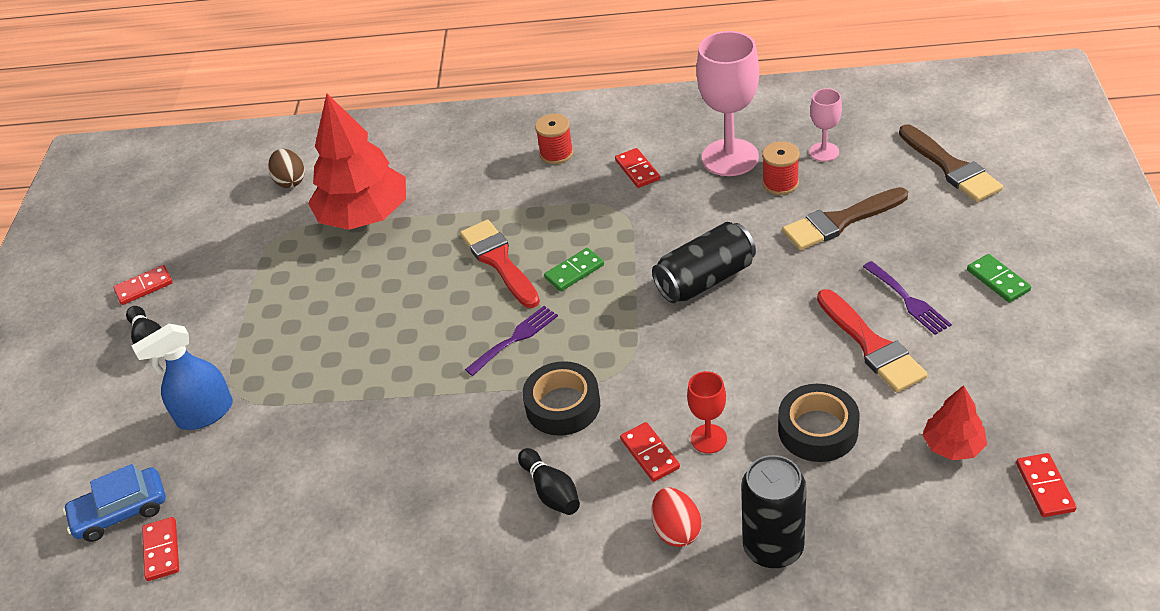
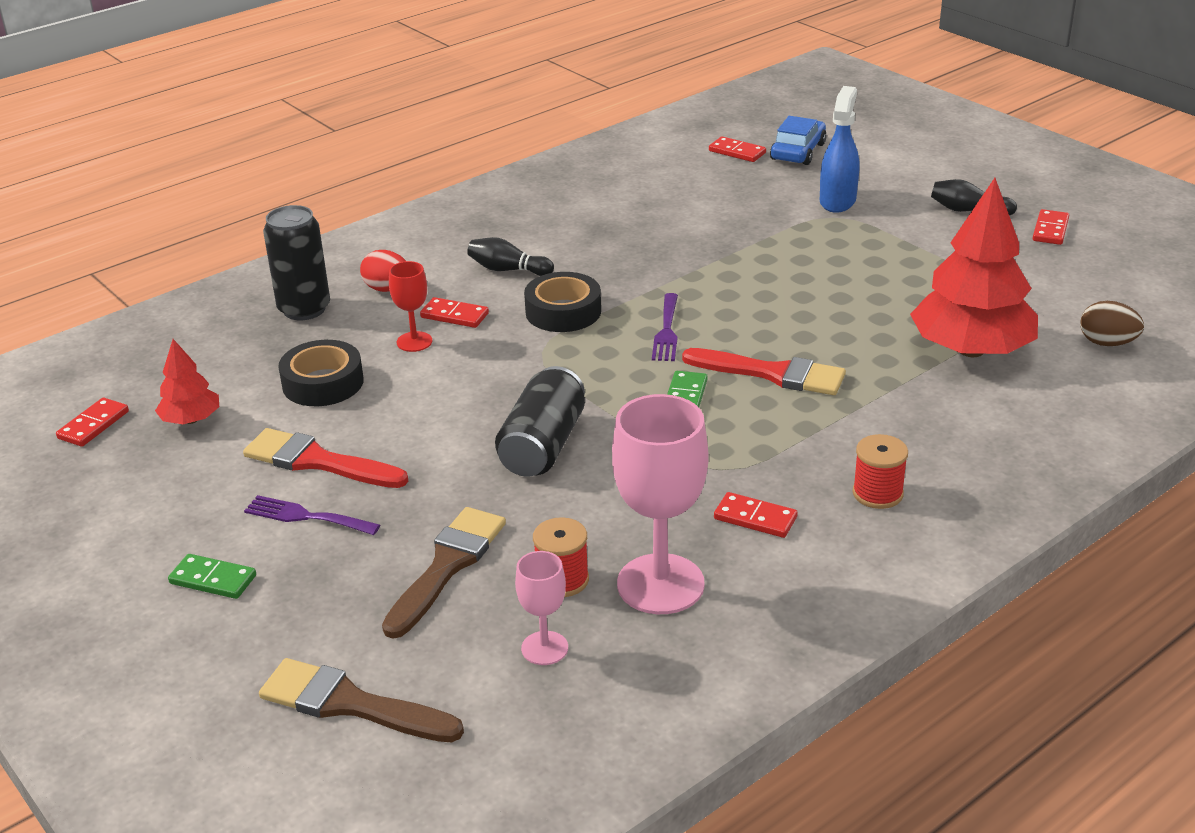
camera: 135 degrees right, 10 degrees down
red domino [1016,453,1077,517] -> red domino turned 75 degrees clockwise [56,398,129,447]

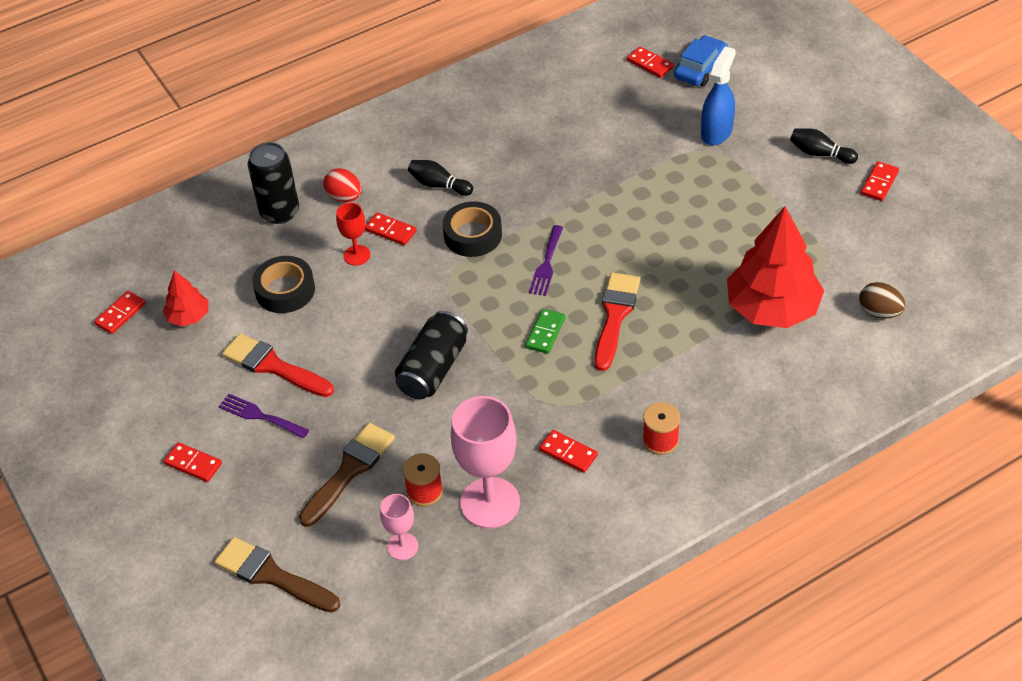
camera: 10 degrees right, 15 degrees up
green domino [168,554,256,599] -> red domino [164,442,222,482]
red brush [682,348,846,395] -> red brush turned 105 degrees counterclockwise [595,272,640,371]

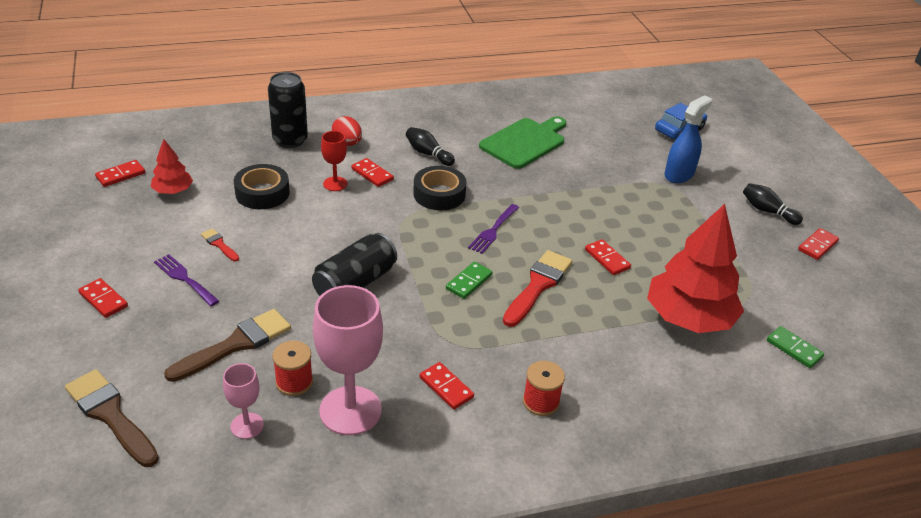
camera: 10 degrees right, 10 degrees down
red brush [222,333,334,397] -> red brush [201,228,239,262], size x0.49
red domino [627,46,674,78] -> red domino moved to [585,239,631,275]
brown egg [859,282,906,319] -> green domino [767,326,824,368]
none -> green cutting board [479,116,567,169]

